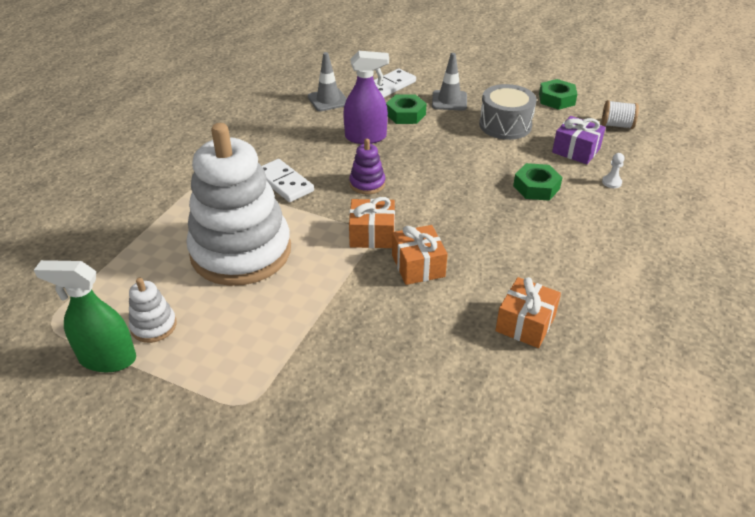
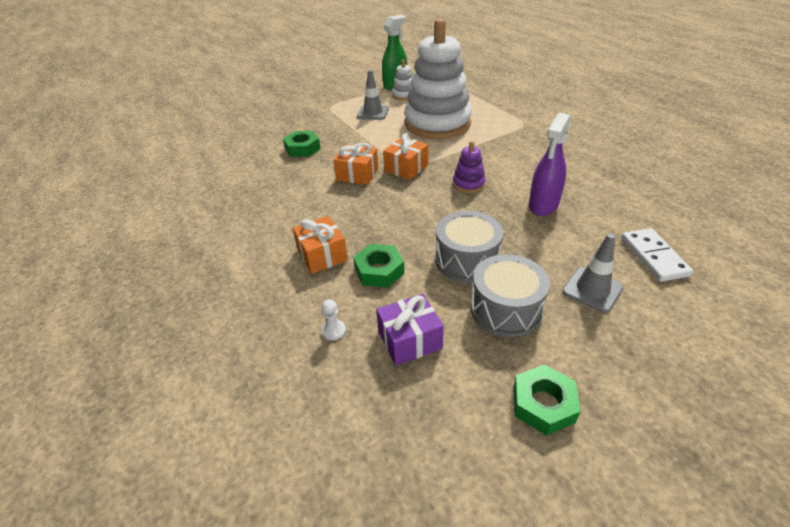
camera: 125 degrees right, 0 degrees up
white domino [262,159,314,202] -> none
grey traffic cone [308,52,347,111] -> grey traffic cone moved to [357,70,389,120]
green nut [386,94,427,124] -> green nut moved to [283,131,321,157]
orange gift [495,277,561,348] -> orange gift moved to [292,216,348,274]
white spool [602,100,639,129] -> none
none -> grey drum [435,211,503,283]

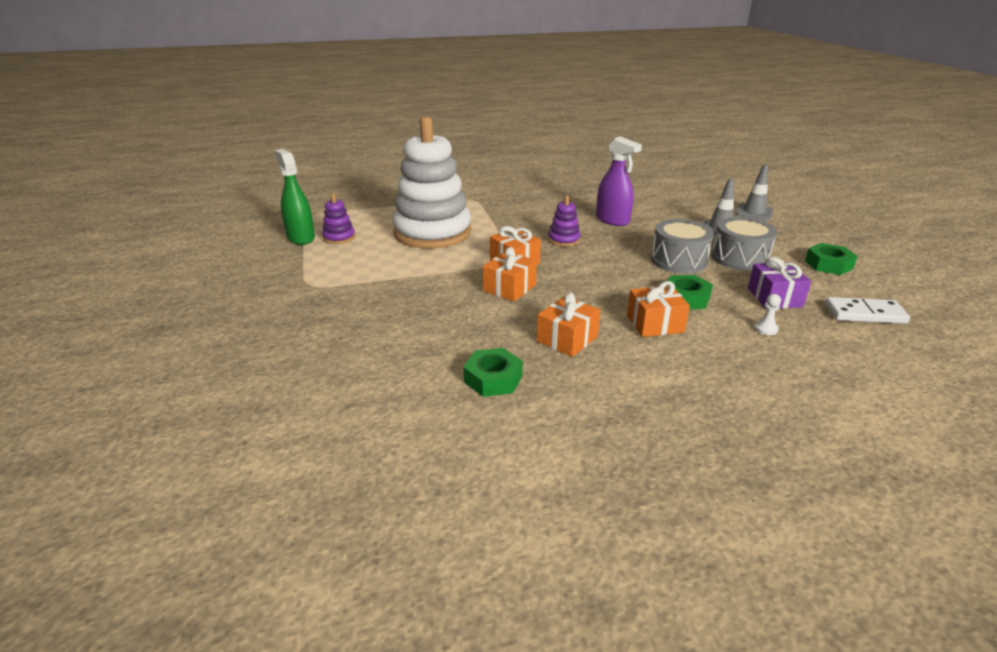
camera: 75 degrees left, 10 degrees down
green nut [283,131,321,157] -> green nut moved to [463,348,523,397]
grey traffic cone [357,70,389,120] -> grey traffic cone moved to [735,165,773,220]
white stacking toy [392,60,412,100] -> purple stacking toy [322,193,355,244]
white domino [621,228,693,282] -> white domino moved to [825,297,910,324]
none -> orange gift [537,293,600,357]

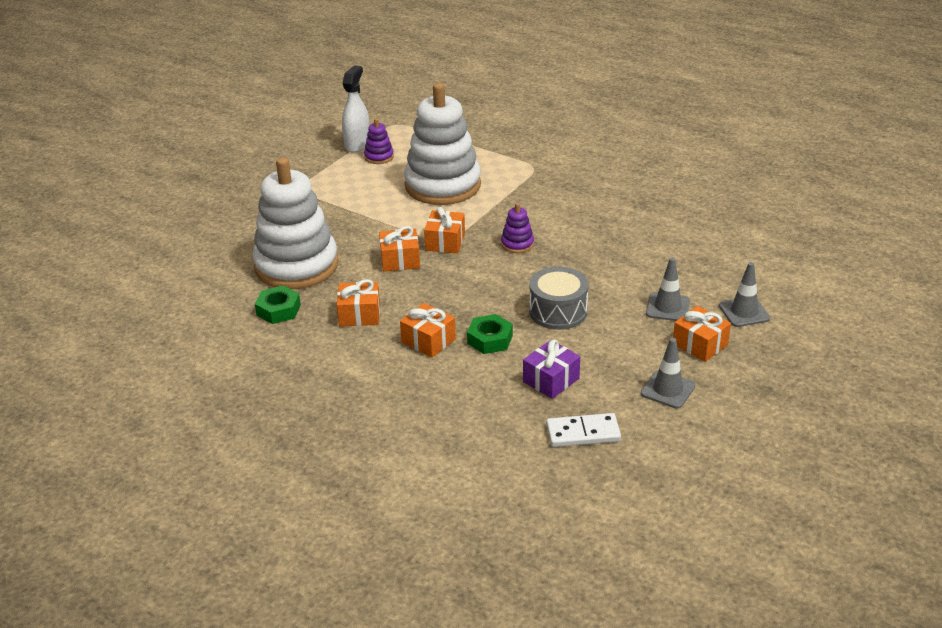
camera: 50 degrees right, 5 degrees up
green spray bottle [274,149,315,245] -> white spray bottle [342,65,370,152]
purple spray bottle [596,136,642,226] -> none
grey drum [712,217,777,271] -> none
white pawn [754,294,781,335] -> none
green nut [805,243,858,275] -> grey traffic cone [641,338,695,409]
white domino [825,297,910,324] -> white domino turned 60 degrees counterclockwise [546,413,621,447]
none -> white stacking toy [252,157,338,289]
none -> orange gift [673,306,731,362]

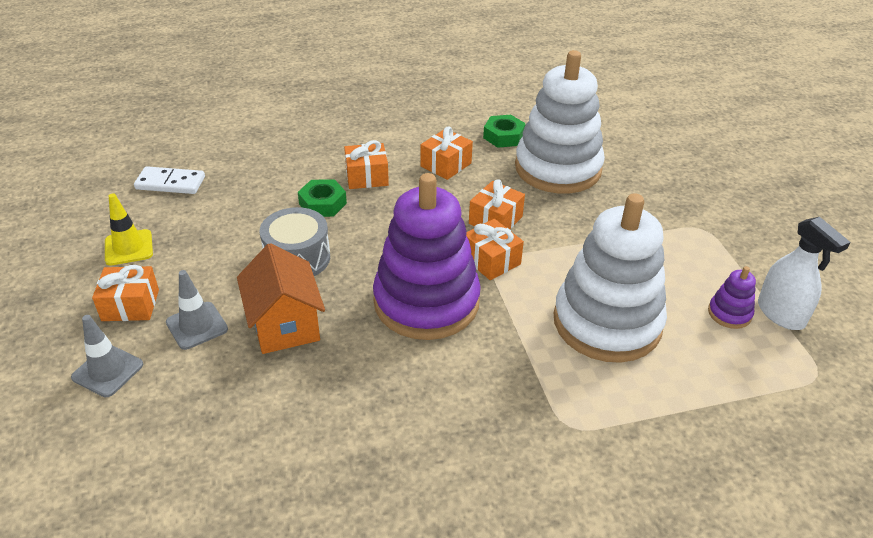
camera: 130 degrees right, 5 degrees up
purple stacking toy [501,203,534,253] -> purple stacking toy [373,173,481,340], size x2.49
purple gift [523,340,580,399] -> none
white domino [546,413,621,447] -> white domino turned 60 degrees clockwise [134,166,205,194]
grey traffic cone [641,338,695,409] -> yellow traffic cone [105,193,153,266]
none -> orange house [237,243,325,354]

